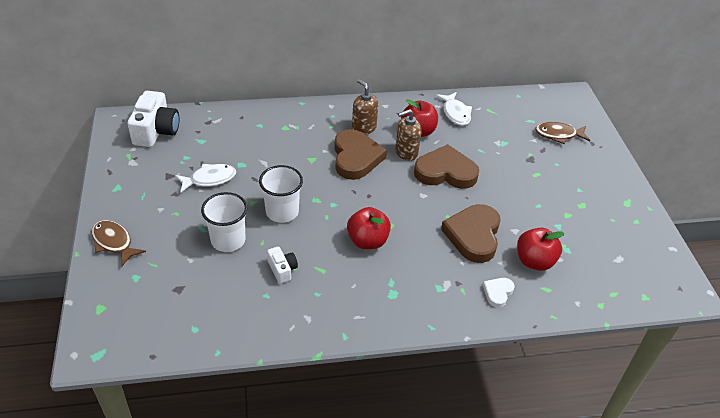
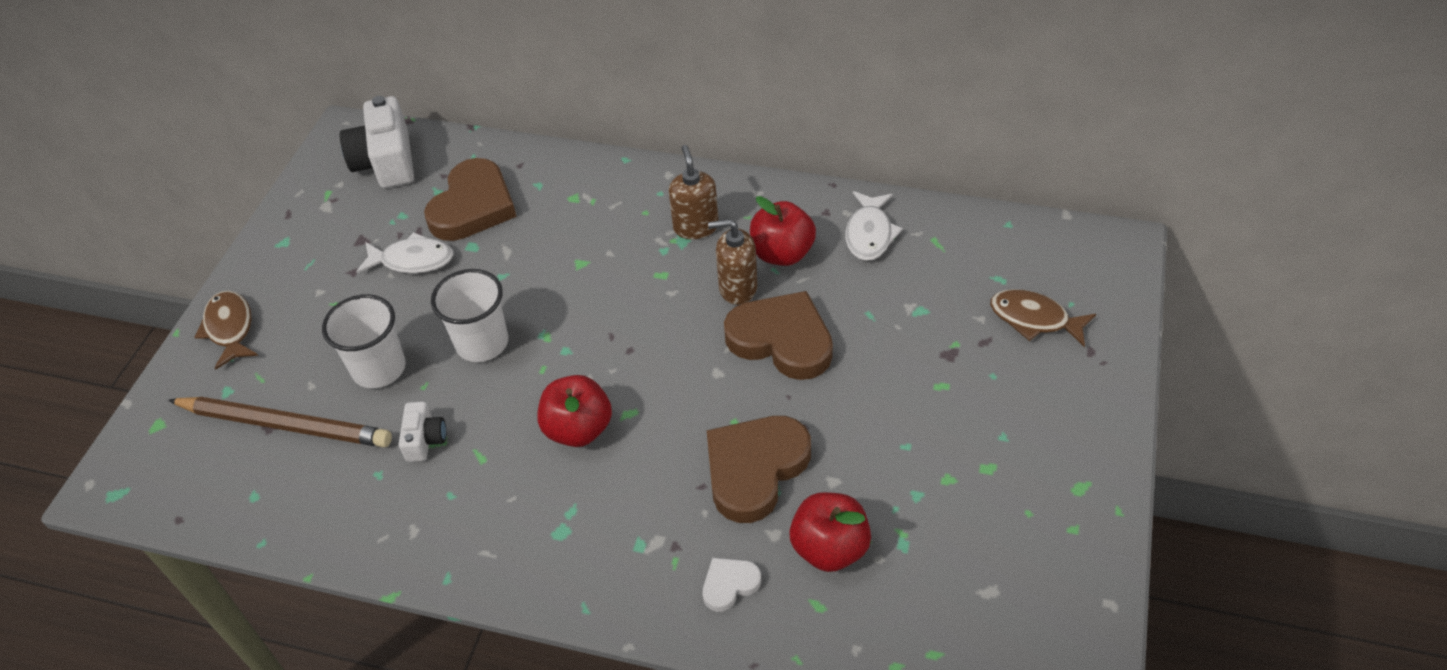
camera: 30 degrees right, 5 degrees up
white camera [128,91,179,147] -> white camera turned 135 degrees clockwise [340,96,414,188]
brown heart [334,129,387,180] -> brown heart moved to [424,158,517,241]
none -> brown pencil [168,396,392,448]

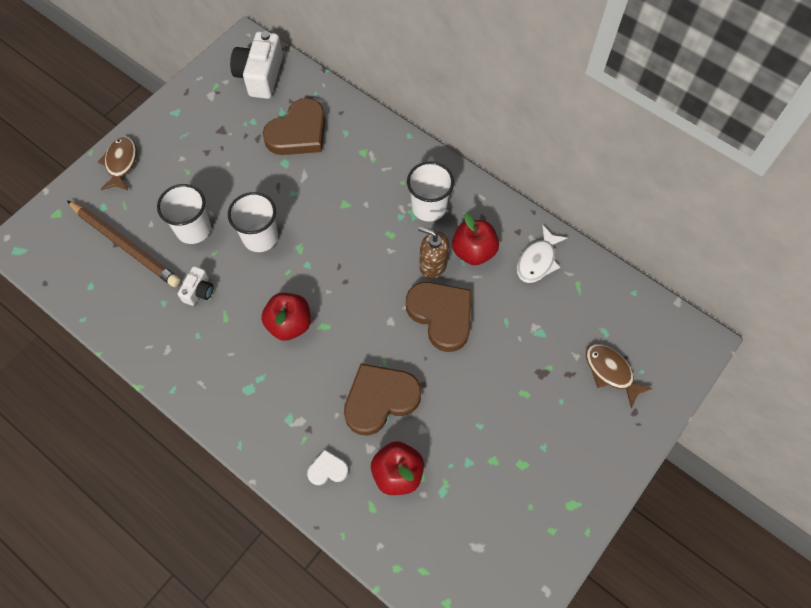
camera: 20 degrees right, 15 degrees up
white fish [356,232,453,273] -> none
brown soap dispenser [669,145,719,239] -> white cup [407,162,454,222]

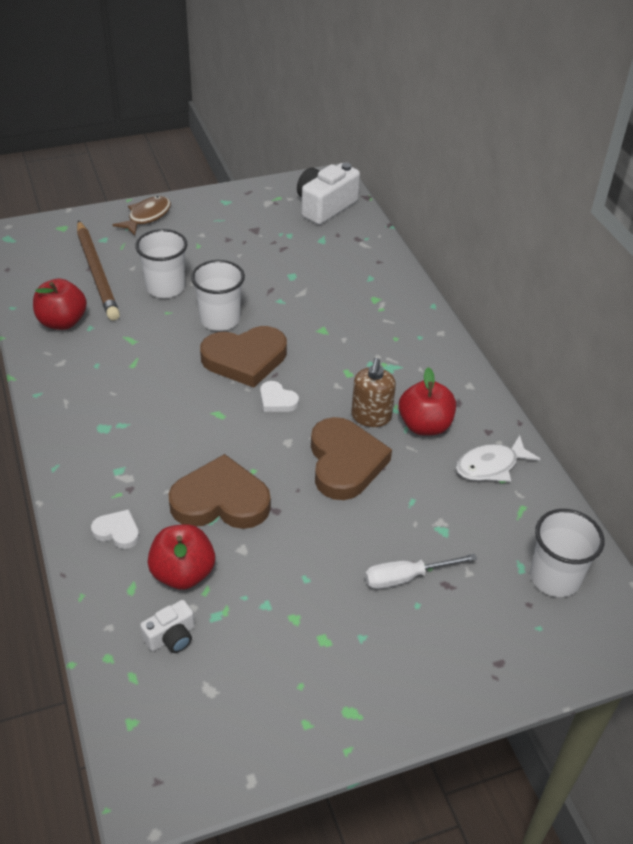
camera: 30 degrees right, 20 degrees down
white camera [178,266,214,306] -> white camera moved to [140,600,195,653]
red apple [261,293,311,340] -> red apple moved to [33,278,87,330]
brown heart [263,98,325,155] -> brown heart moved to [200,326,287,388]
white cup [407,162,454,222] -> white cup moved to [530,509,604,597]
brown soap dispenser [418,226,449,279] -> brown soap dispenser turned 135 degrees counterclockwise [351,358,396,427]
brown fish [586,344,653,408] -> none
none -> white heart [260,381,299,412]
none -> white screwdriver [365,554,477,589]

